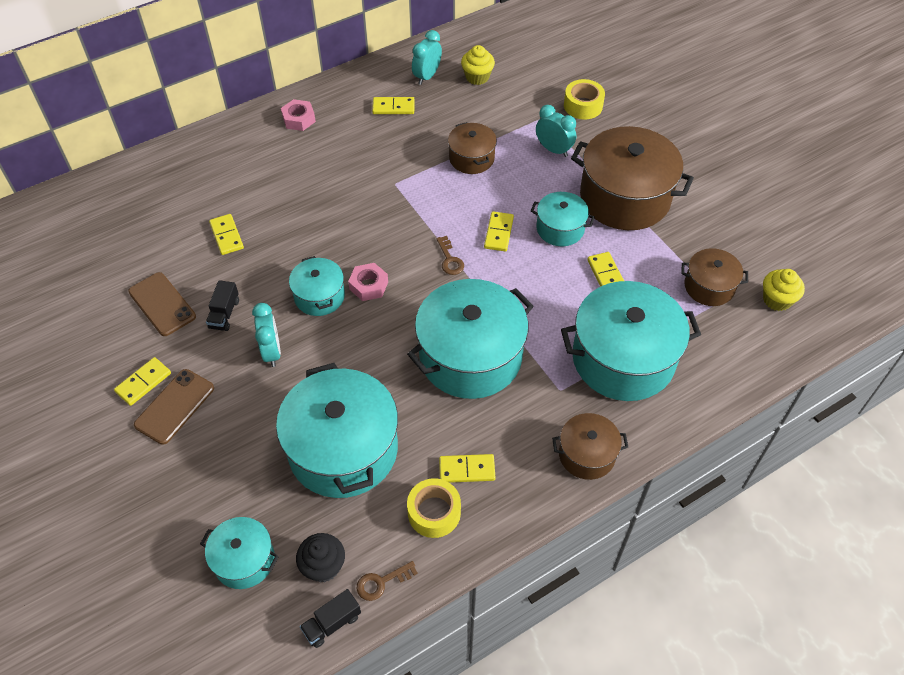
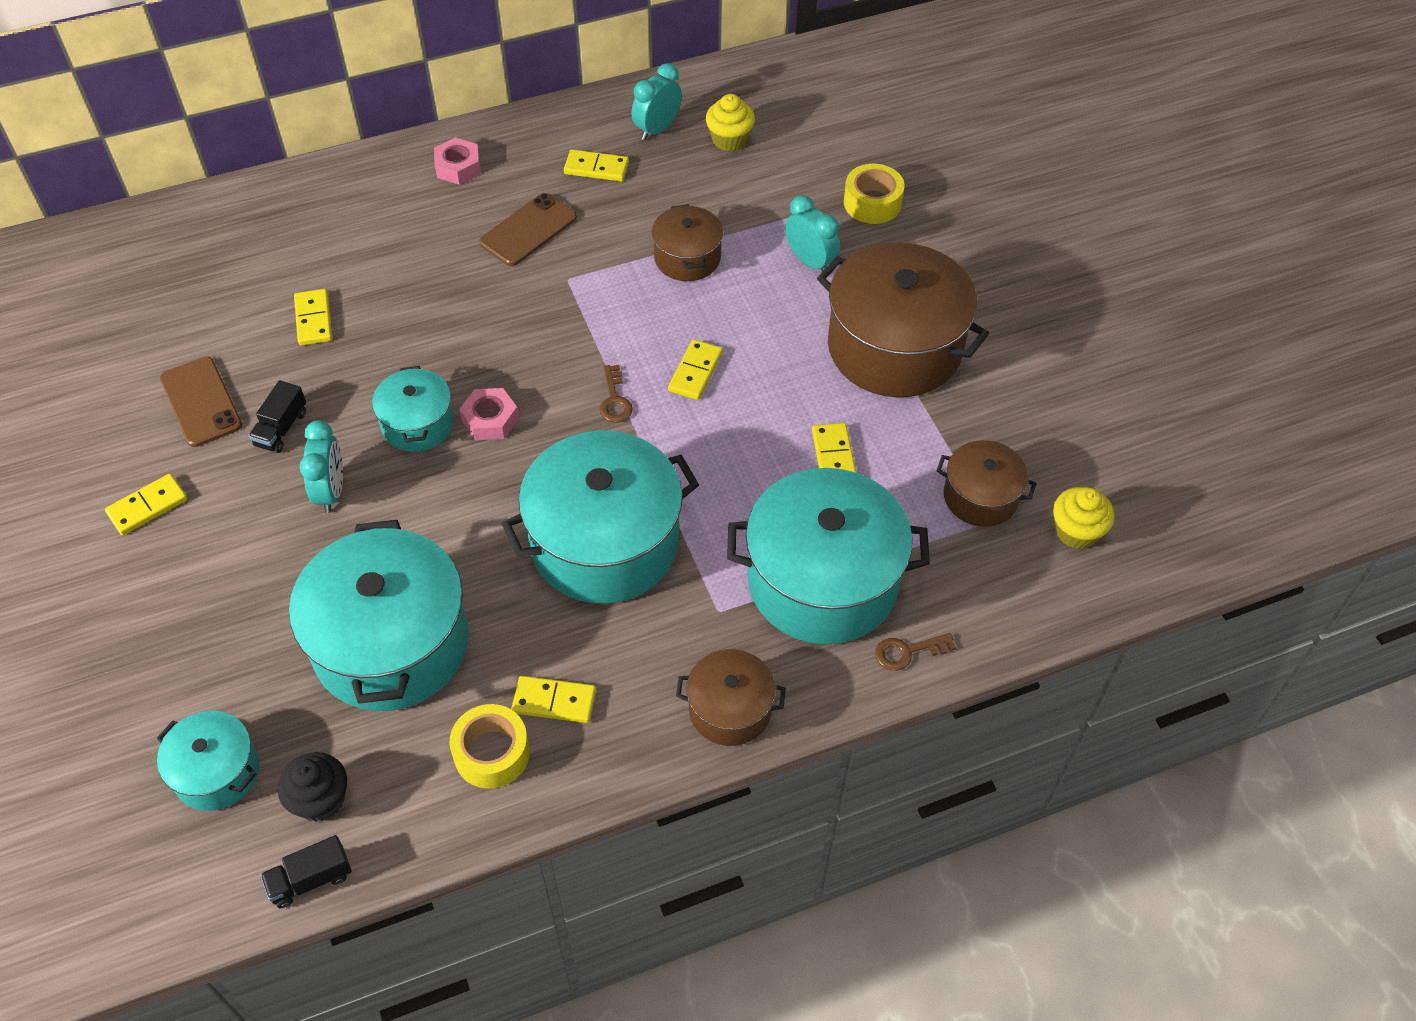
camera: 10 degrees right, 0 degrees up
brown phone [134,369,214,445] -> brown phone moved to [479,193,577,266]
brown key [357,561,418,601] -> brown key moved to [875,633,956,671]
turquoise pot [531,192,595,246] -> none

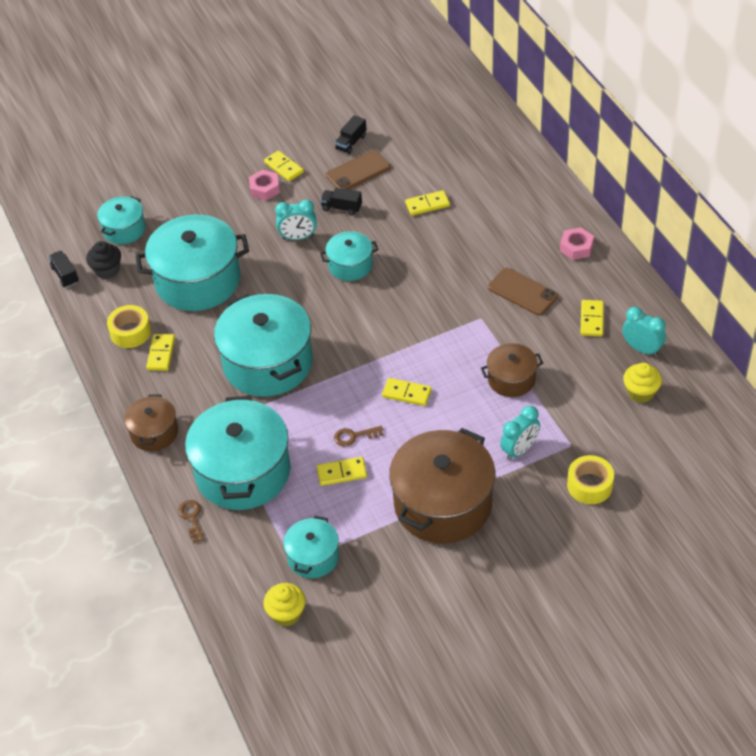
camera: 90 degrees right, 5 degrees down
pink nut [459,388,519,440] -> pink nut moved to [249,170,280,201]
brown key [600,365,633,423] -> brown key moved to [334,426,383,447]
brown pot [936,440,1037,527] -> turquoise pot [283,516,339,578]
none -> black truck [335,115,367,154]

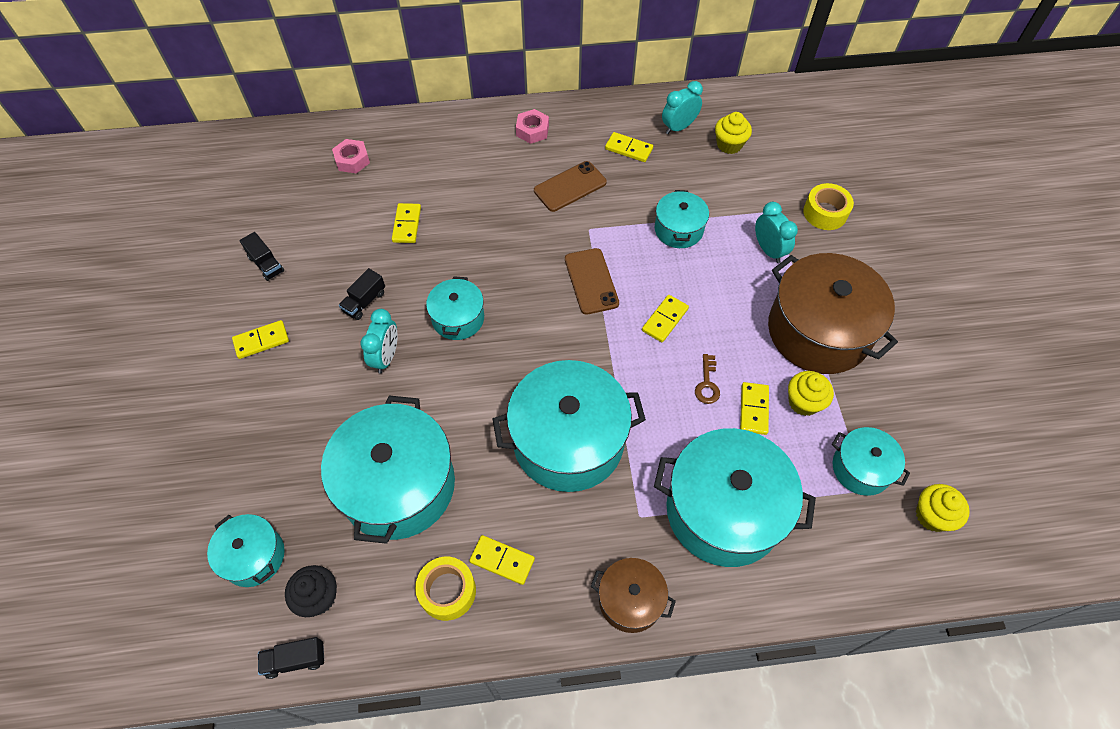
camera: 75 degrees left, 10 degrees up
brown key [178,500,204,543] -> none
pink nut [249,170,280,201] -> pink nut moved to [332,139,370,173]
brown phone [326,150,391,190] -> brown phone moved to [565,248,619,315]
brown pot [481,343,543,397] -> turquoise pot [655,190,709,248]
none -> yellow cupcake [788,371,834,416]

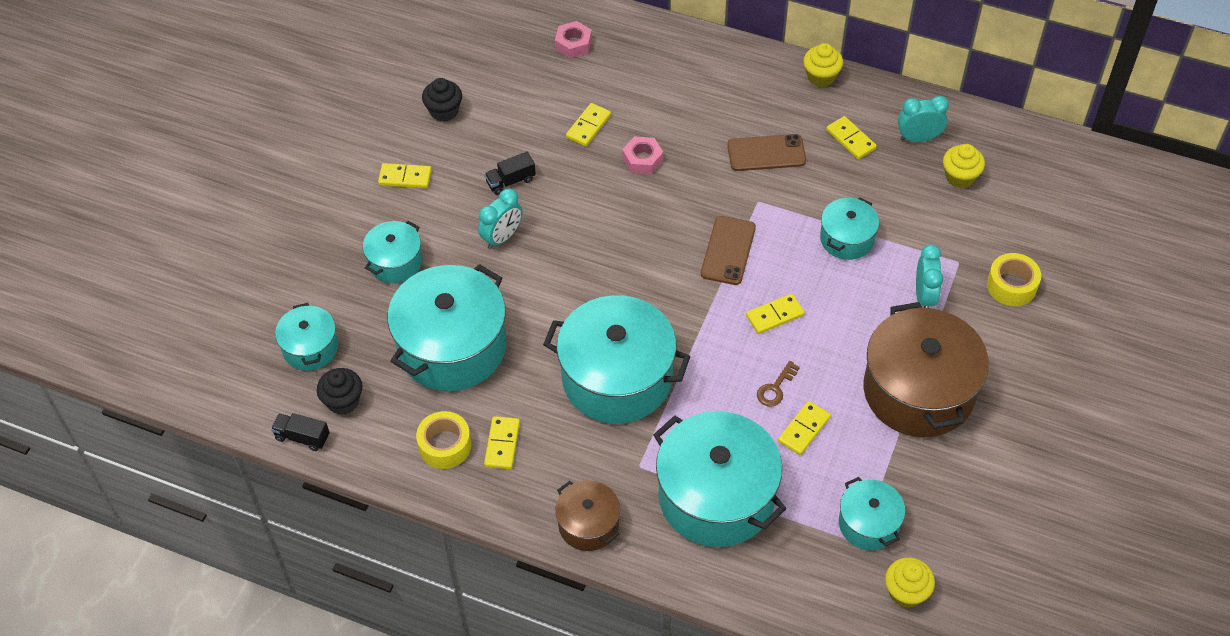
camera: 30 degrees right, 5 degrees down
black truck [240,232,284,281] -> black cupcake [422,78,462,122]
turquoise pot [426,276,484,340] -> turquoise pot moved to [363,221,422,283]
yellow domino [469,535,535,585] -> yellow domino turned 45 degrees clockwise [484,416,520,469]
pink nut [516,109,549,144] -> pink nut moved to [622,137,663,174]
yellow cupcake [788,371,834,416] -> yellow cupcake moved to [803,43,843,87]

